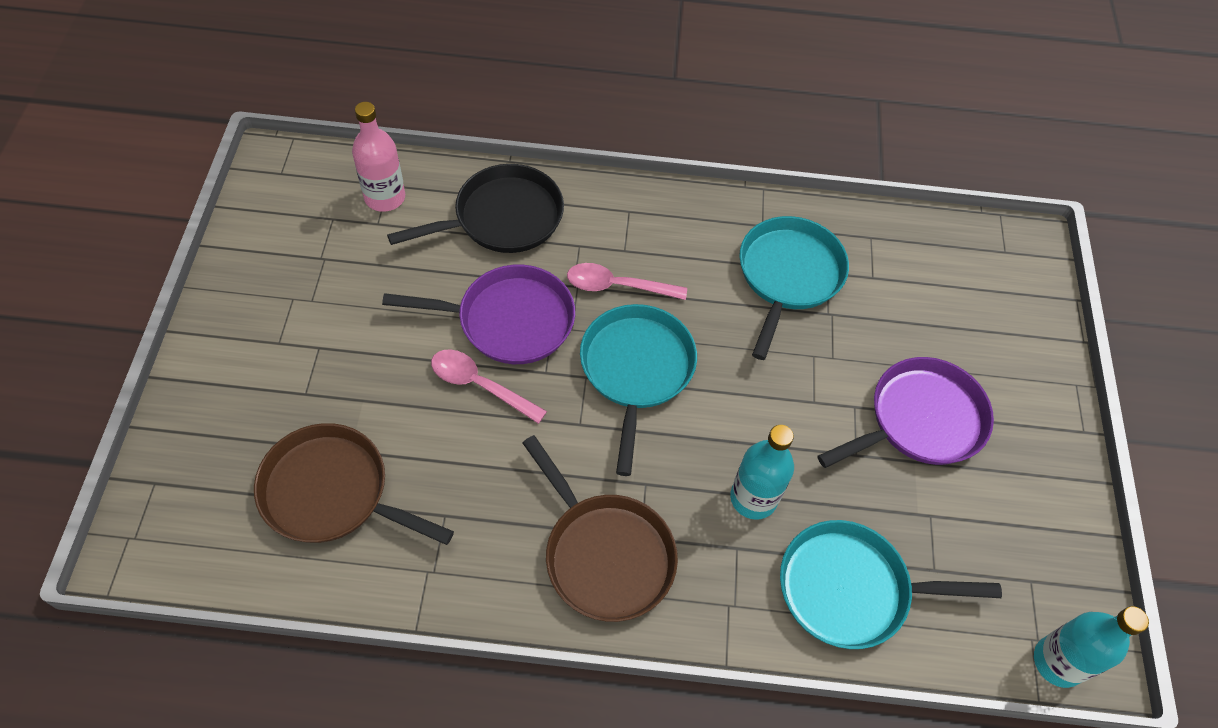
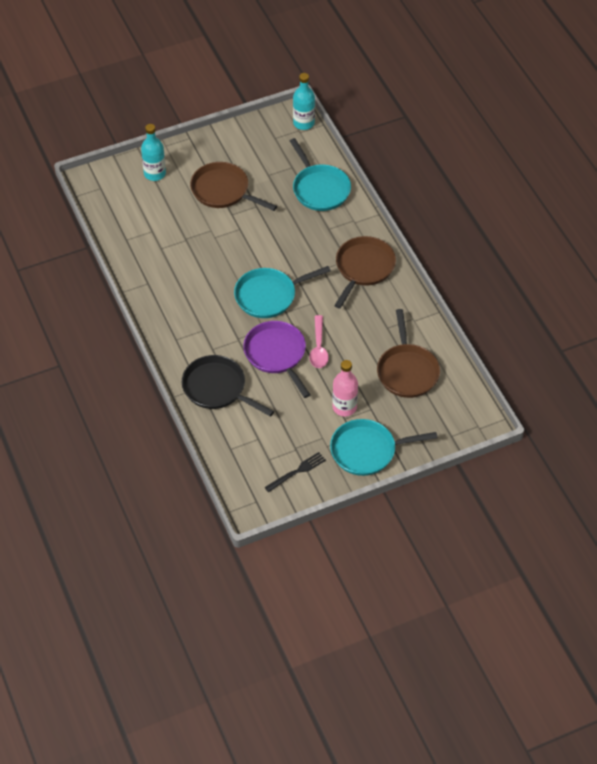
camera: 115 degrees left, 5 degrees down
pink bottle [352,102,405,212] -> pink bottle moved to [332,360,358,416]
pink spoon [567,263,687,300] -> none
turquoise bottle [730,425,794,520] -> turquoise bottle moved to [141,124,166,181]
turquoise pan [739,216,849,360] -> turquoise pan moved to [330,419,437,476]
purple pan [817,357,994,468] -> brown pan [190,162,277,211]
none -> black fork [264,452,326,492]

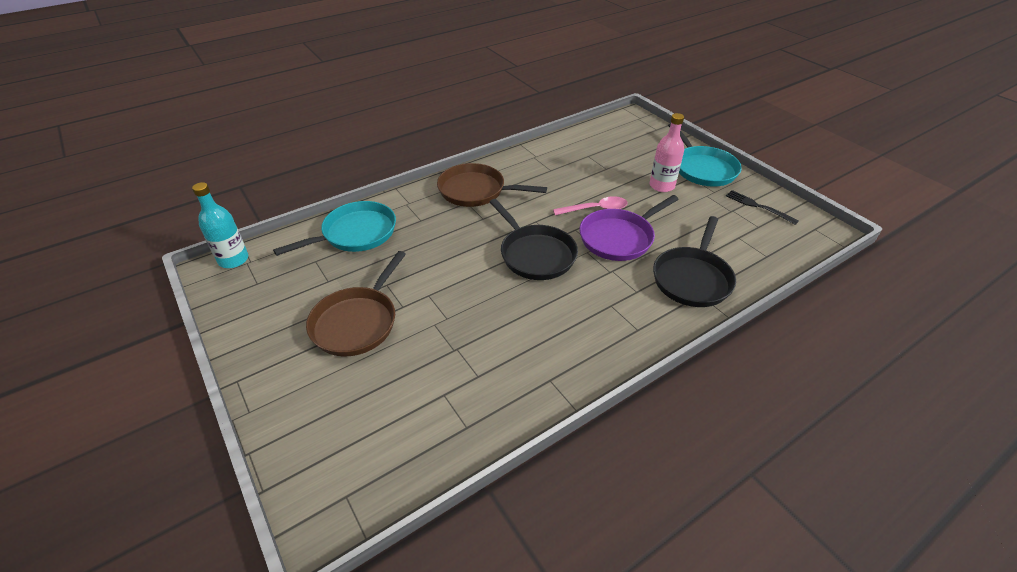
camera: 100 degrees left, 10 degrees down
turquoise bottle [141,124,166,181] -> none
turquoise pan [234,266,331,318] -> black pan [490,199,578,280]
brown pan [377,309,440,398] -> none

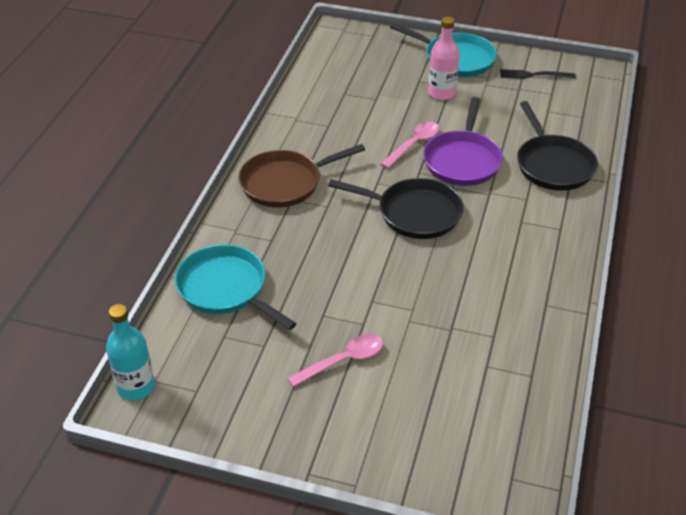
camera: 40 degrees left, 0 degrees up
turquoise pan [273,201,396,256] -> turquoise pan turned 60 degrees counterclockwise [175,244,297,330]
brown pan [306,251,406,356] -> pink spoon [288,334,383,387]

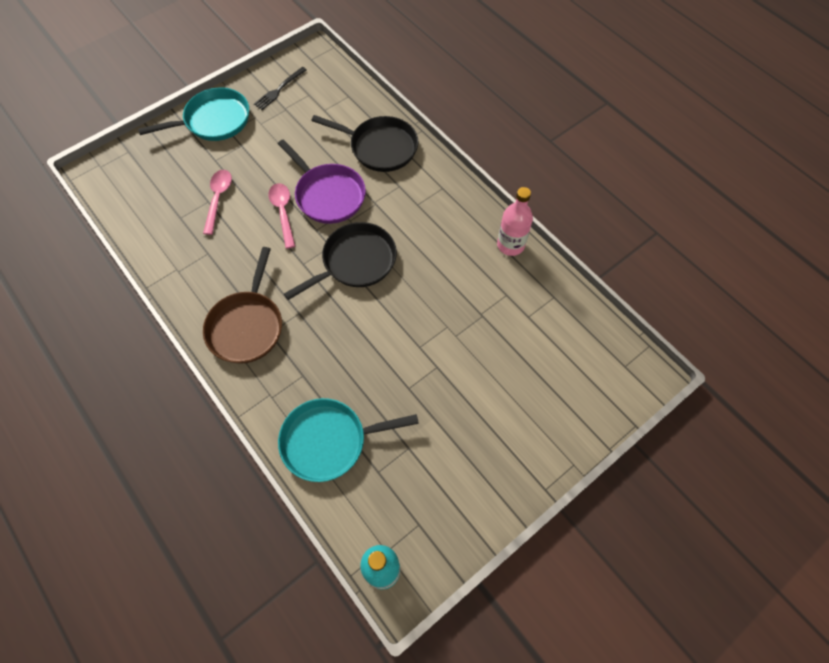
camera: 55 degrees left, 20 degrees up
pink spoon [288,334,383,387] -> pink spoon moved to [203,170,232,235]
pink bottle [428,16,460,100] -> pink bottle moved to [497,187,533,256]

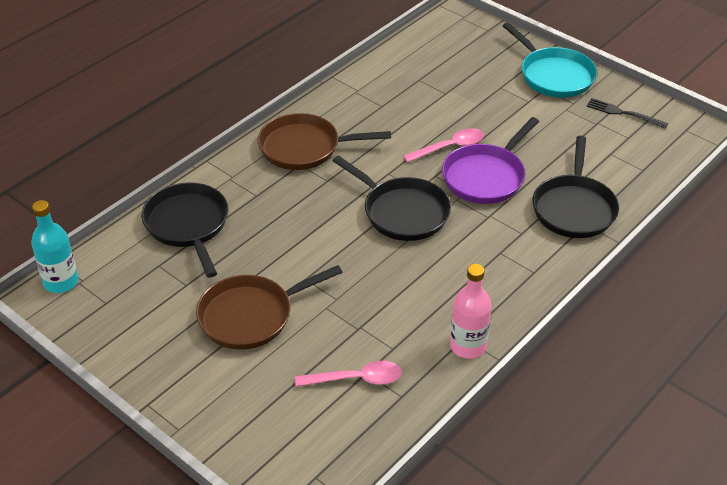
camera: 80 degrees right, 20 degrees down
pink spoon [203,170,232,235] -> pink spoon moved to [295,361,402,387]
turquoise pan [278,398,419,482] -> black pan [142,183,229,278]
none -> brown pan [196,265,343,350]

